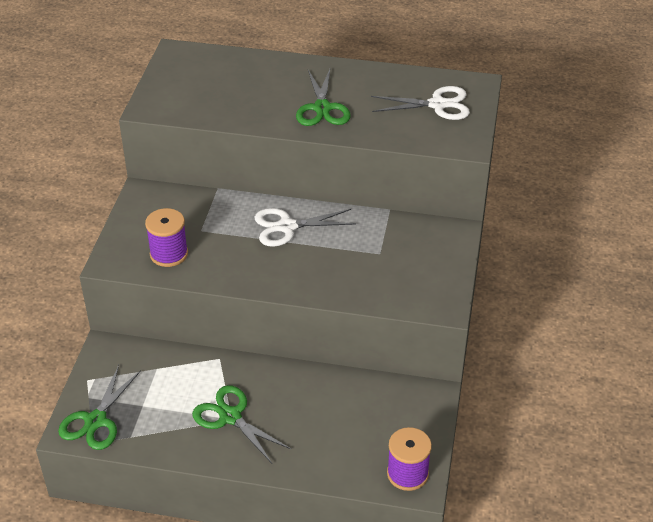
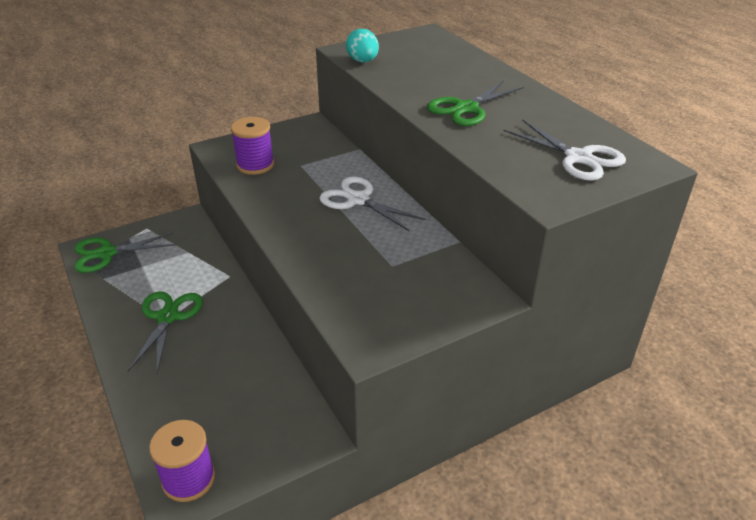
camera: 50 degrees right, 5 degrees down
none -> turquoise egg [346,29,379,63]

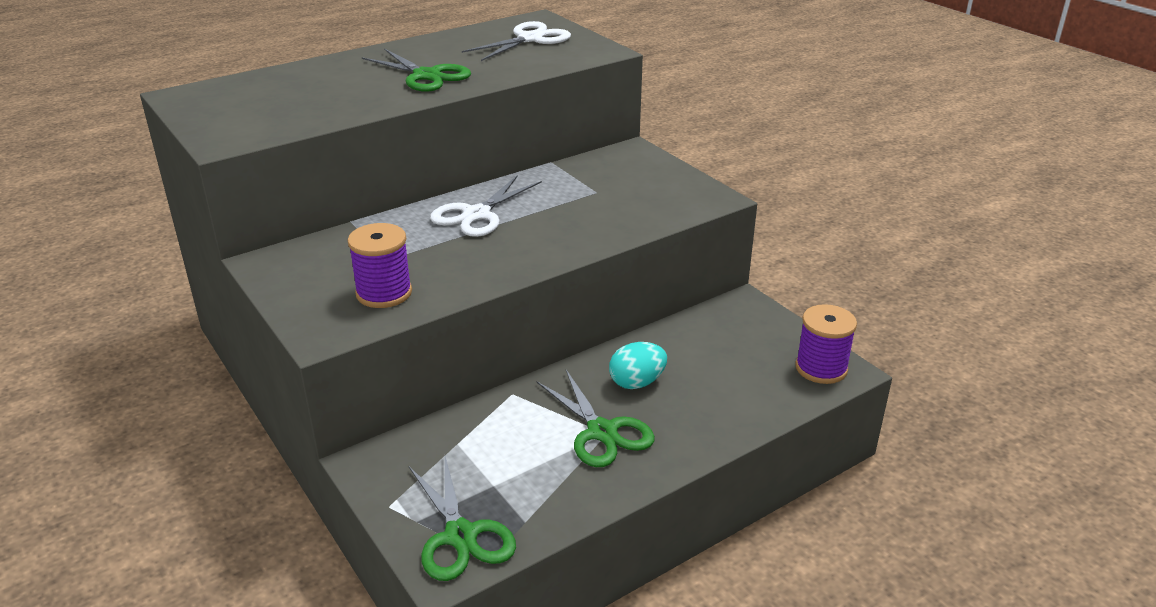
camera: 95 degrees left, 5 degrees down
green scissors [128,292,203,373] -> green scissors turned 120 degrees counterclockwise [536,370,655,467]
turquoise egg [346,29,379,63] -> turquoise egg moved to [609,342,667,389]

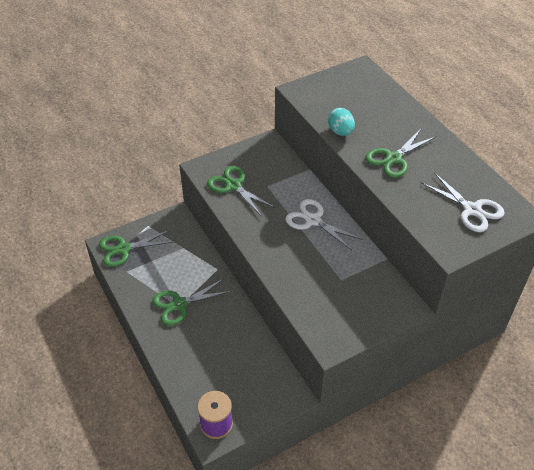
camera: 95 degrees right, 15 degrees up
purple spool [348,223,412,308] -> green scissors [207,166,275,217]
turquoise egg [609,342,667,389] -> turquoise egg moved to [328,108,355,136]

